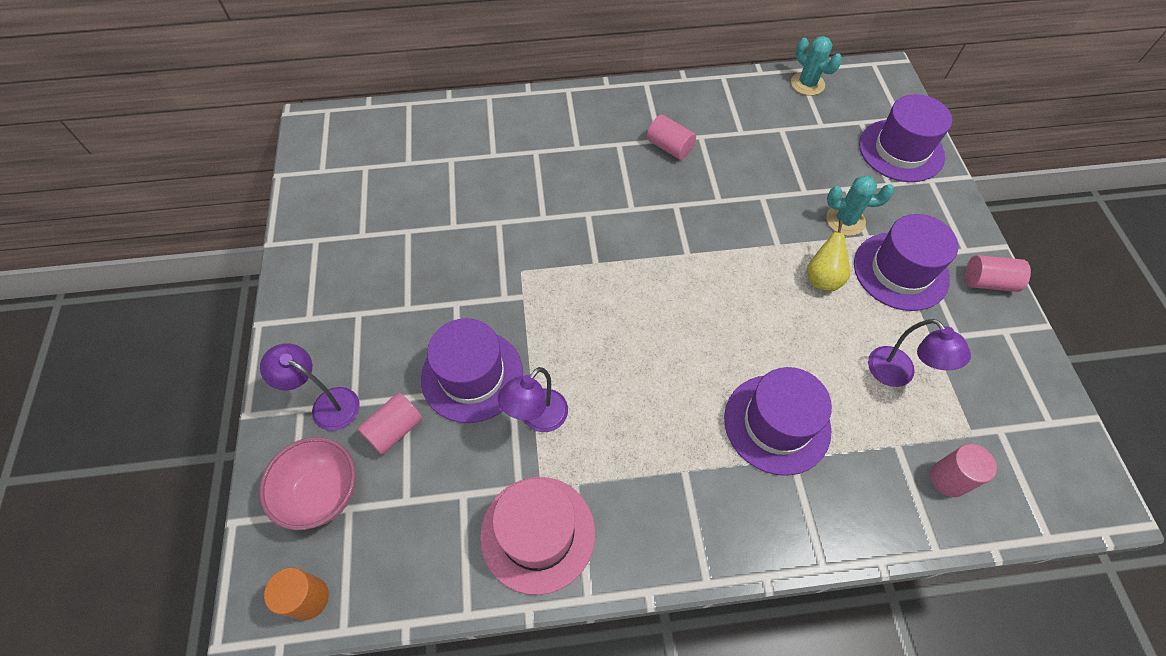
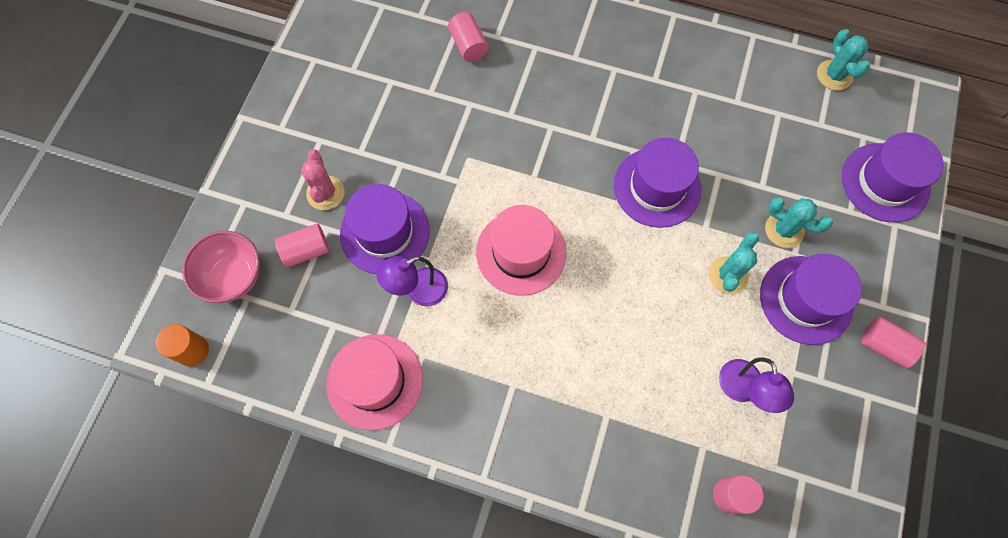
camera: 25 degrees right, 10 degrees up
purple lamp [260,343,360,431] -> none
pink cylinder [647,115,696,160] -> pink cylinder moved to [448,12,489,62]
purple hat [724,367,832,476] -> purple hat moved to [614,138,701,228]
yellow pear [807,220,850,291] -> turquoise cactus [709,232,759,294]
none -> pink cactus [301,149,345,210]
none -> pink hat [476,205,567,296]

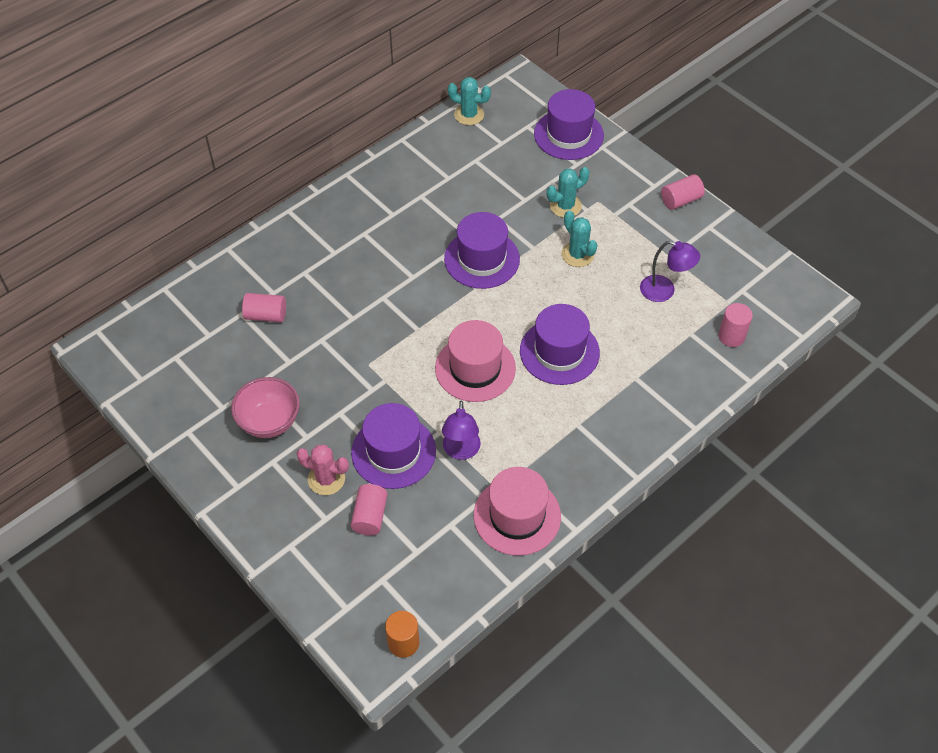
camera: 60 degrees left, 15 degrees down
pink bowl [182,231,260,303] -> pink bowl moved to [231,377,300,438]
purple hat [760,254,862,345] -> purple hat moved to [520,304,600,385]

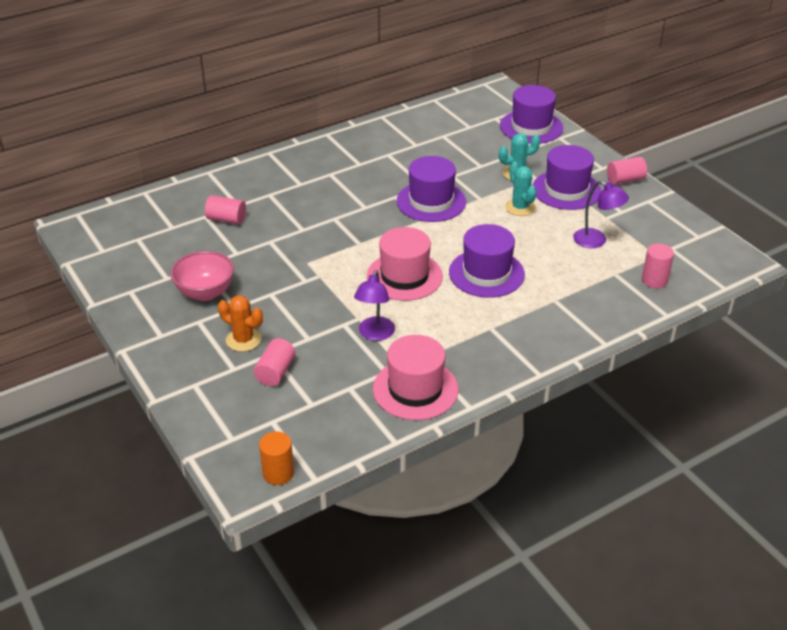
camera: 10 degrees right, 15 degrees down
pink cactus [296,445,349,495] -> orange cactus [218,295,263,352]
purple hat [351,403,436,489] -> purple hat moved to [532,145,601,210]
turquoise cactus [448,77,491,125] -> none

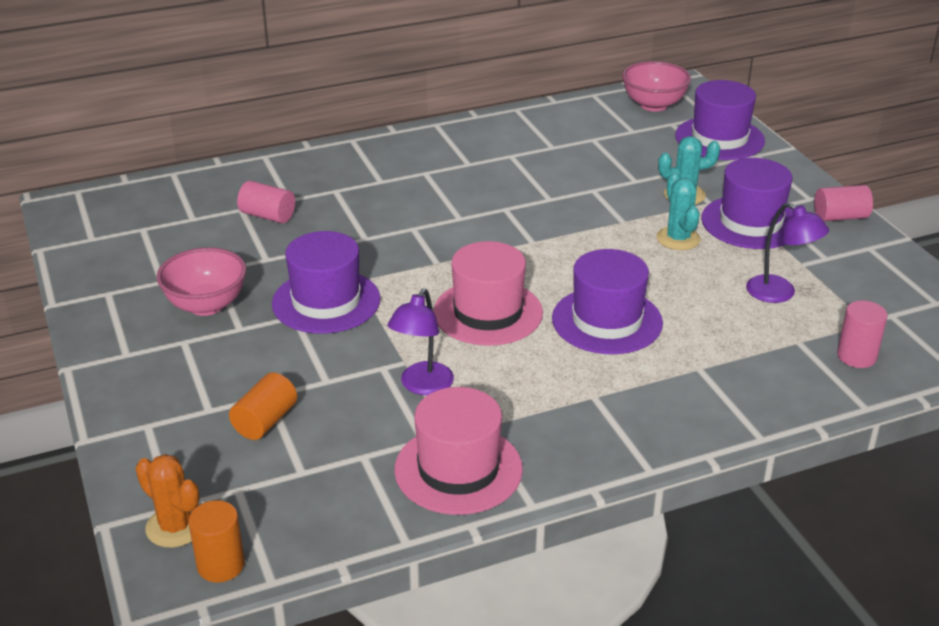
camera: 10 degrees right, 5 degrees down
orange cactus [218,295,263,352] -> orange cactus moved to [135,454,200,548]
pink cylinder [254,338,295,386] -> orange cylinder [229,373,297,440]
purple hat [397,156,466,222] -> purple hat moved to [272,231,381,334]
none -> pink bowl [622,61,691,112]

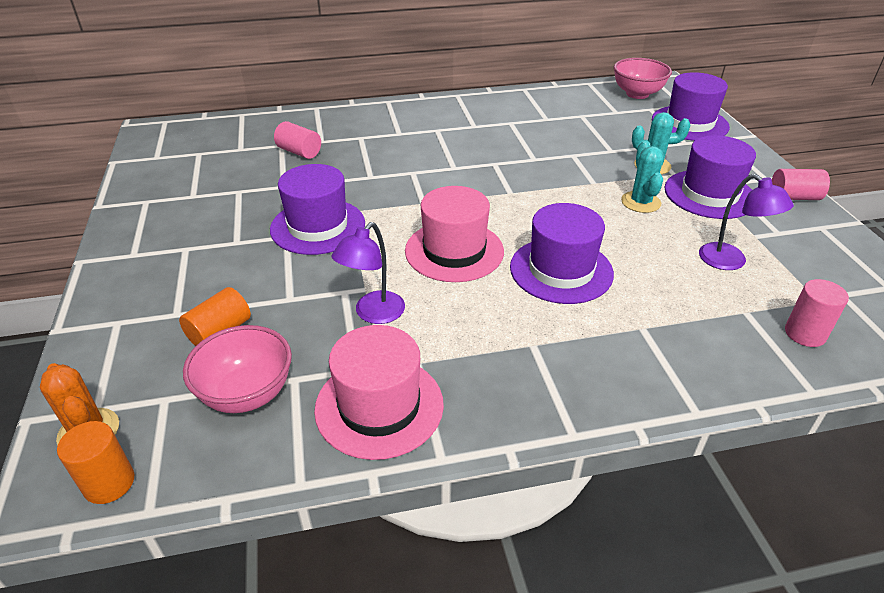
camera: 10 degrees right, 5 degrees up
pink bowl [156,247,246,316] -> pink bowl moved to [183,325,292,413]

